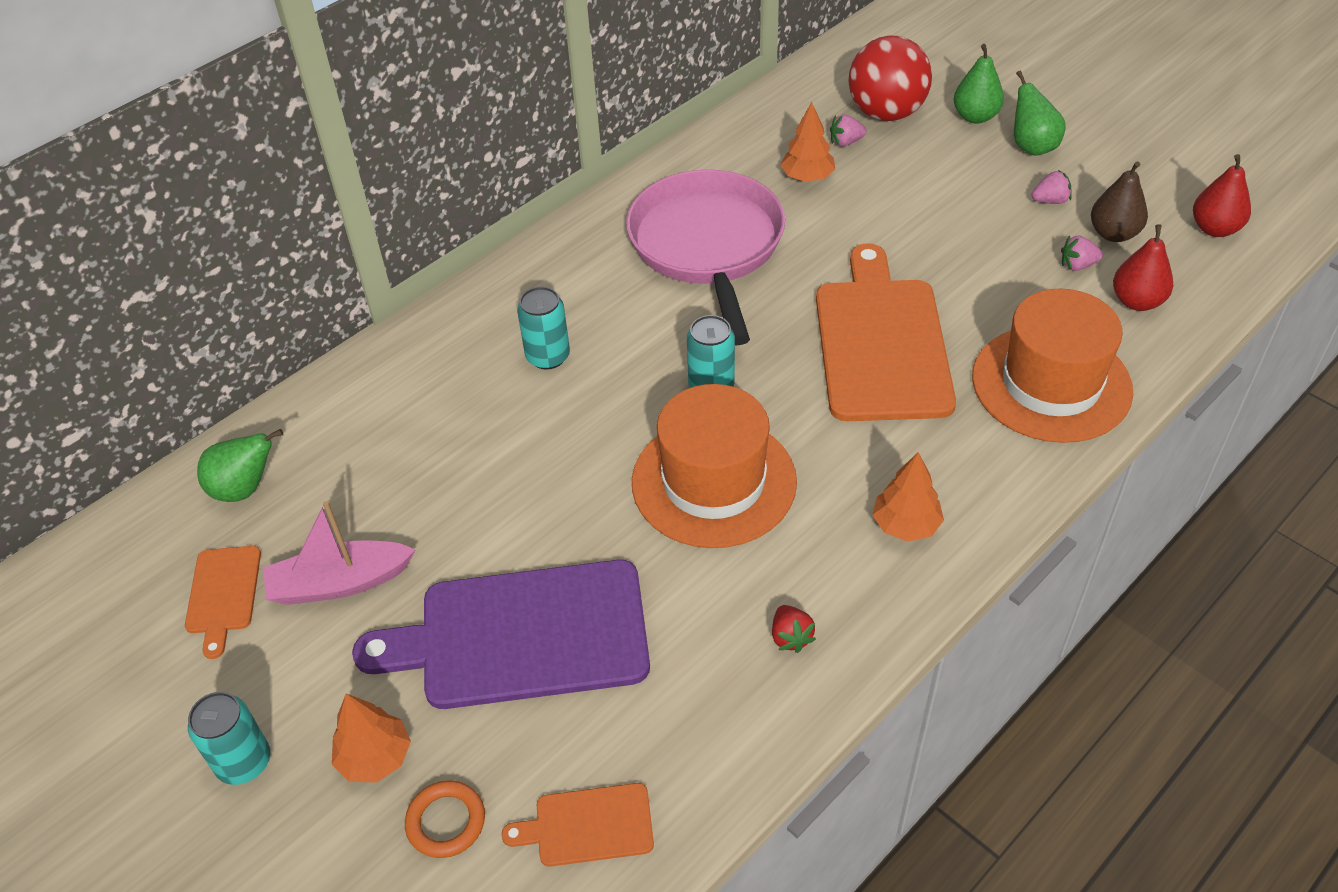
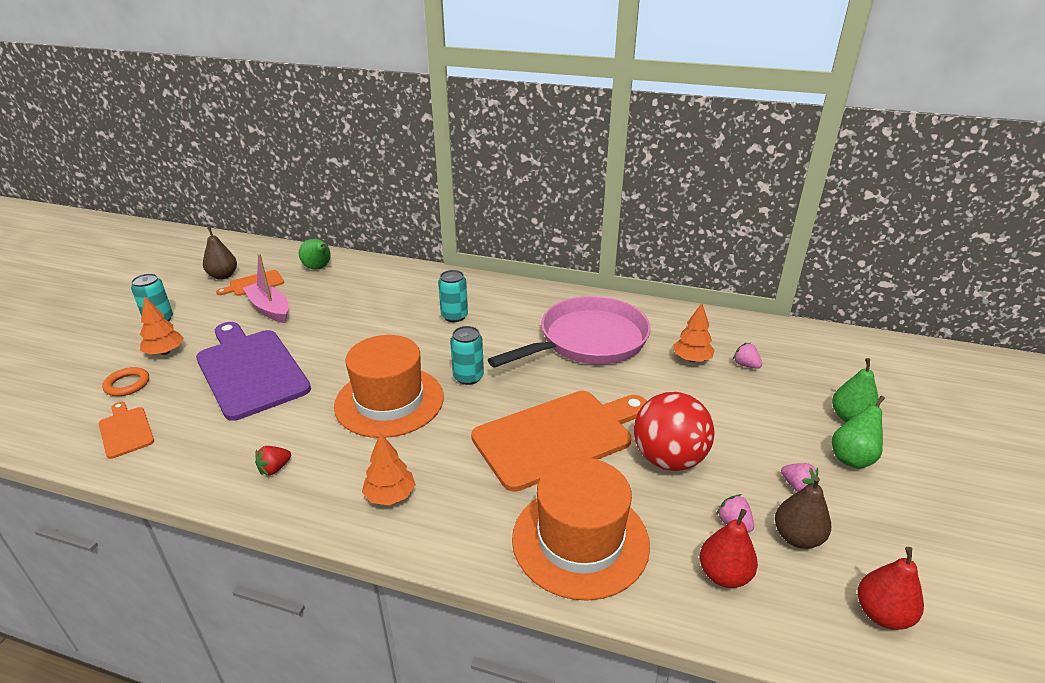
camera: 60 degrees right, 15 degrees down
red ball [848,35,932,121] -> red ball moved to [634,392,714,471]
none -> brown pear [203,227,237,280]

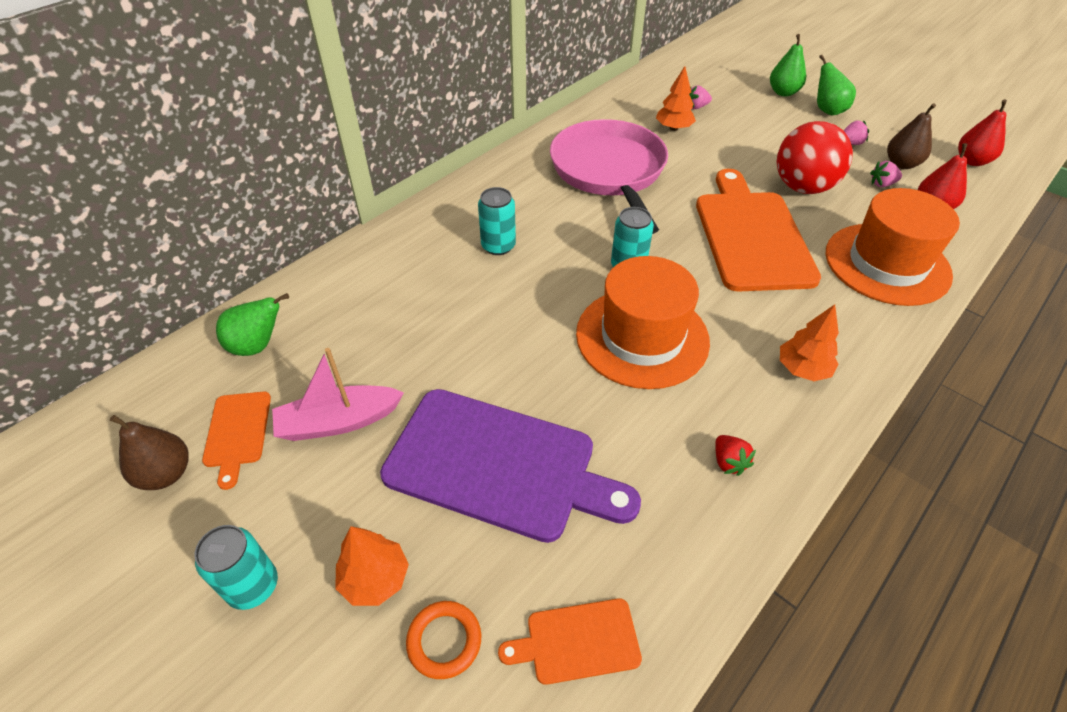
camera: 65 degrees left, 15 degrees up
purple cutting board [196,322,311,421] -> purple cutting board turned 150 degrees counterclockwise [380,389,641,543]

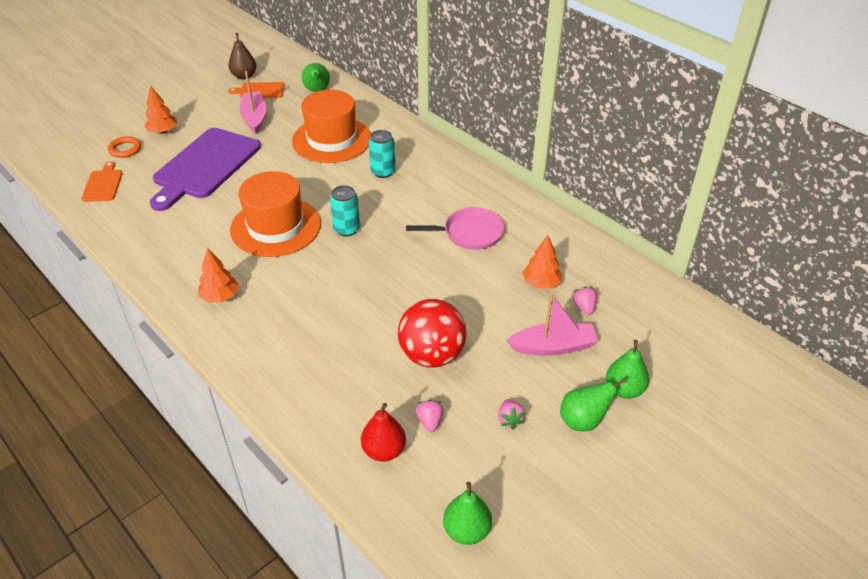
camera: 95 degrees right, 5 degrees down
turquoise can [194,525,278,610] -> none
pink pan [550,119,668,234] -> pink pan [406,207,504,250], size x0.58
orange cutting board [696,169,821,292] -> none
red strawberry [715,435,756,476] -> none
orange hat [826,188,960,306] -> orange hat moved to [292,90,371,163]
brown pear [887,103,936,169] -> none
red pear [958,100,1007,166] -> green pear [443,482,492,545]
none -> pink boat [506,293,598,356]

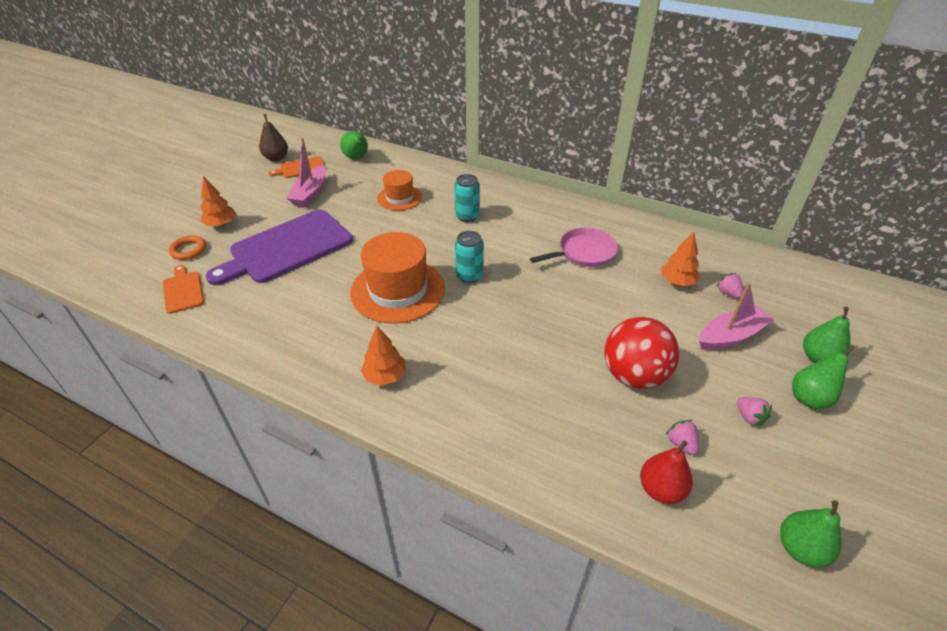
camera: 20 degrees left, 0 degrees up
purple cutting board [150,128,261,211] -> purple cutting board turned 45 degrees clockwise [206,210,353,285]
pink boat [240,71,266,134] -> pink boat turned 135 degrees counterclockwise [286,138,326,207]
orange hat [292,90,371,163] -> orange hat [377,170,422,211], size x0.57

